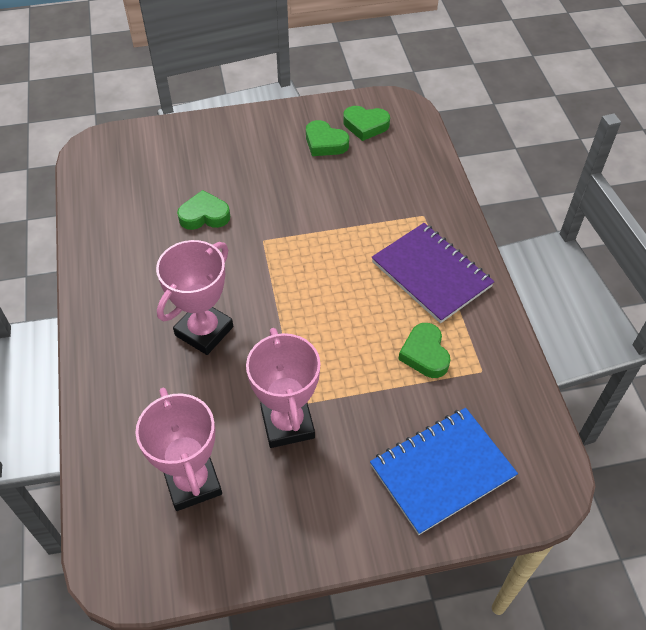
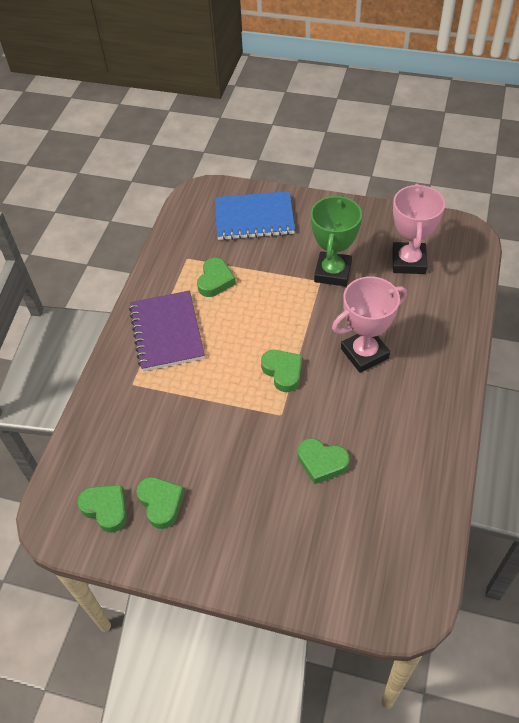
camera: 150 degrees left, 0 degrees up
pink trophy [246,328,321,448] -> green trophy [311,195,362,287]
none -> green heart [261,350,302,392]

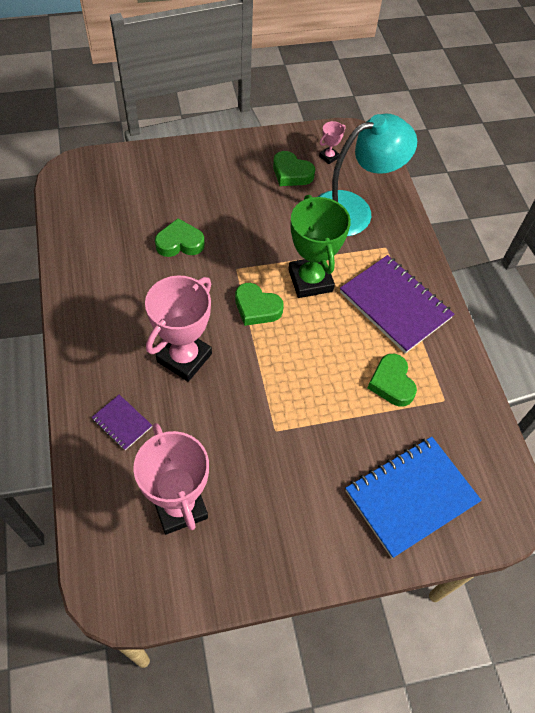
camera: 145 degrees right, 5 degrees up
green heart [77,485,127,532] -> pink trophy [319,121,346,164]
green trophy [311,195,362,287] -> green trophy moved to [288,195,351,298]
none -> purple notebook [92,394,152,450]
none -> turquoise lamp [318,114,417,236]

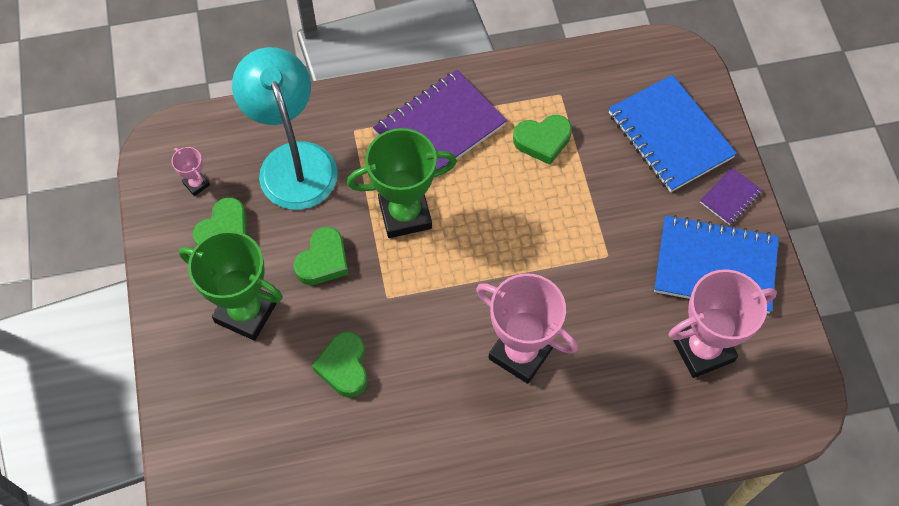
camera: 85 degrees left, 5 degrees up
purple notebook [92,394,152,450] -> purple notebook moved to [700,167,762,225]
green heart [235,283,284,326] -> green heart moved to [294,227,348,285]
none -> green trophy [179,230,283,341]
none -> blue notebook [654,215,779,314]

